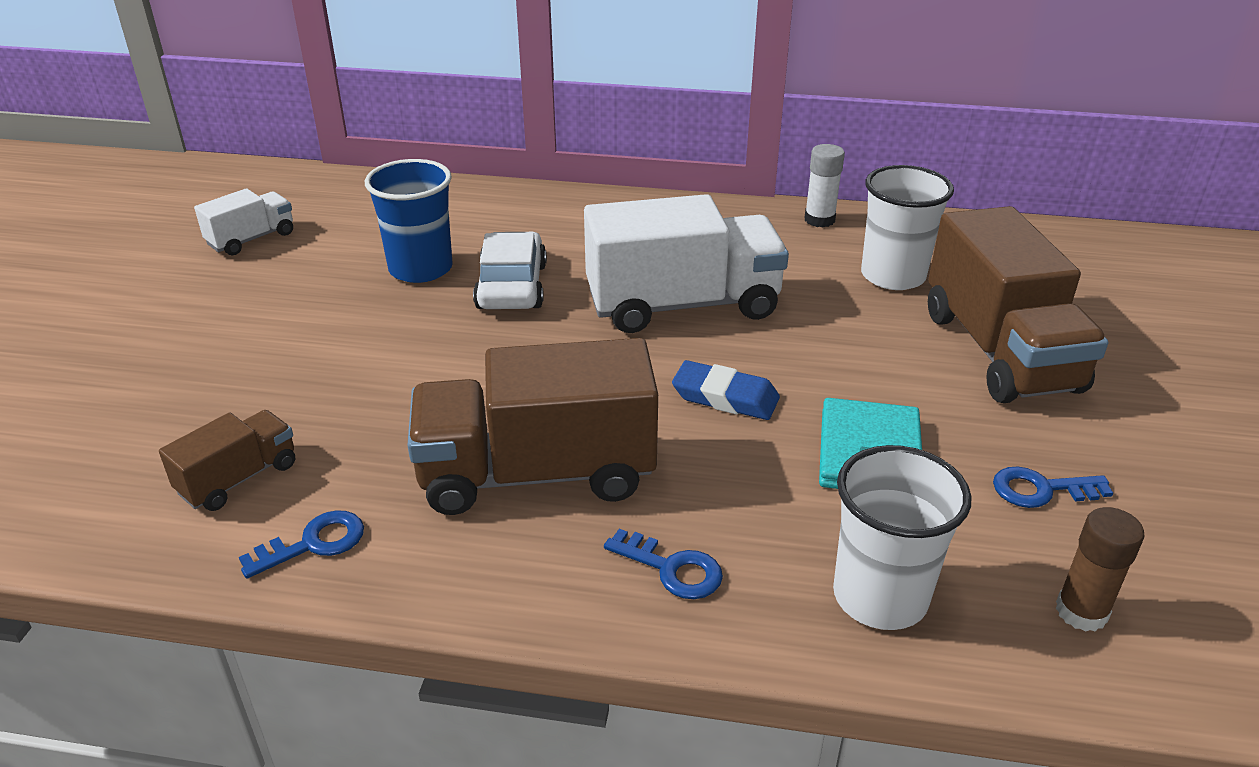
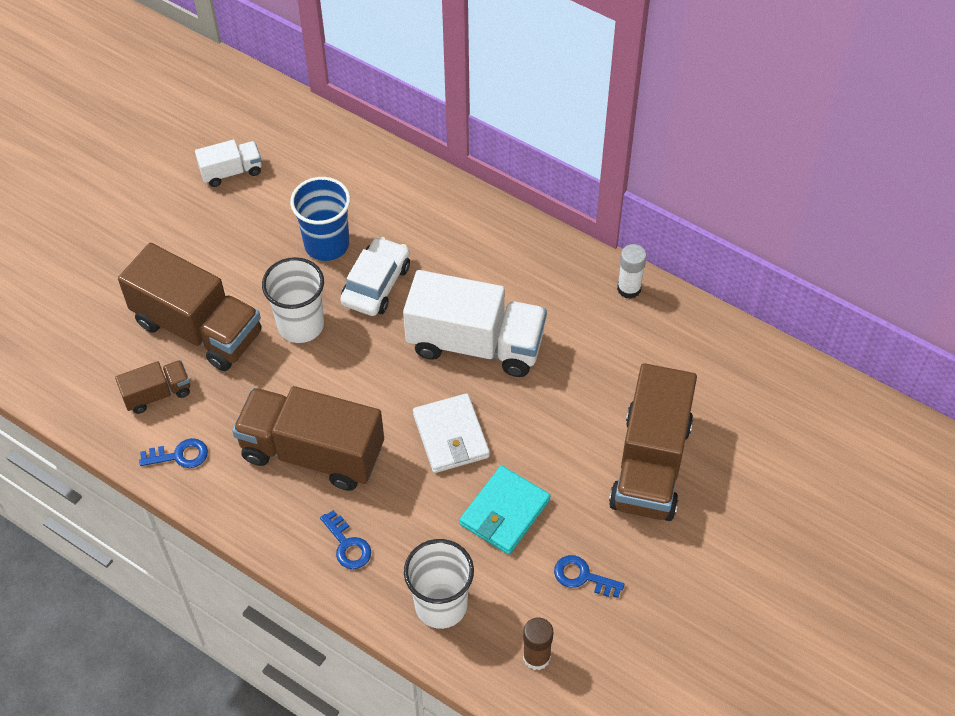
camera: 25 degrees right, 20 degrees up
blue eraser [672,360,780,420] -> white wallet [413,393,490,473]
white cup [861,165,954,290] -> white cup moved to [262,257,324,343]
none -> brown truck [118,243,261,371]

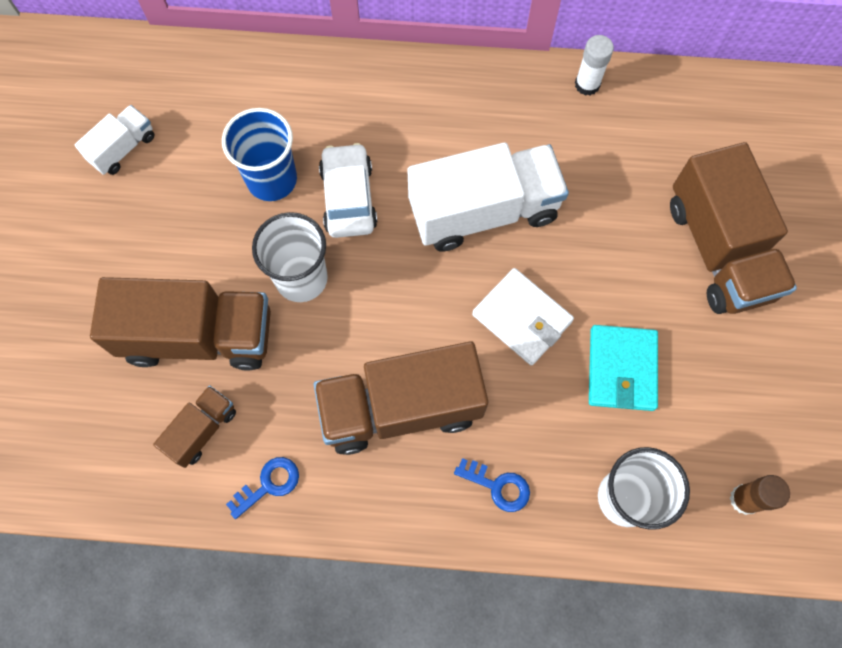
camera: 30 degrees left, 15 degrees up
blue key [554,555,625,598] -> none

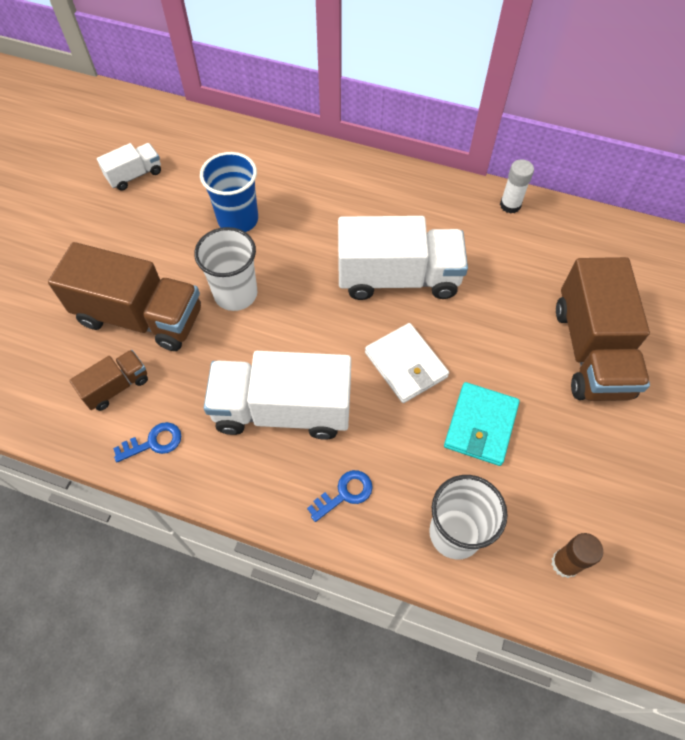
camera: 15 degrees right, 10 degrees down
brown truck [314,341,488,455] -> white truck [204,351,351,440]
white car [319,143,377,238] -> none
blue key [454,458,530,512] -> blue key turned 75 degrees counterclockwise [307,470,373,522]

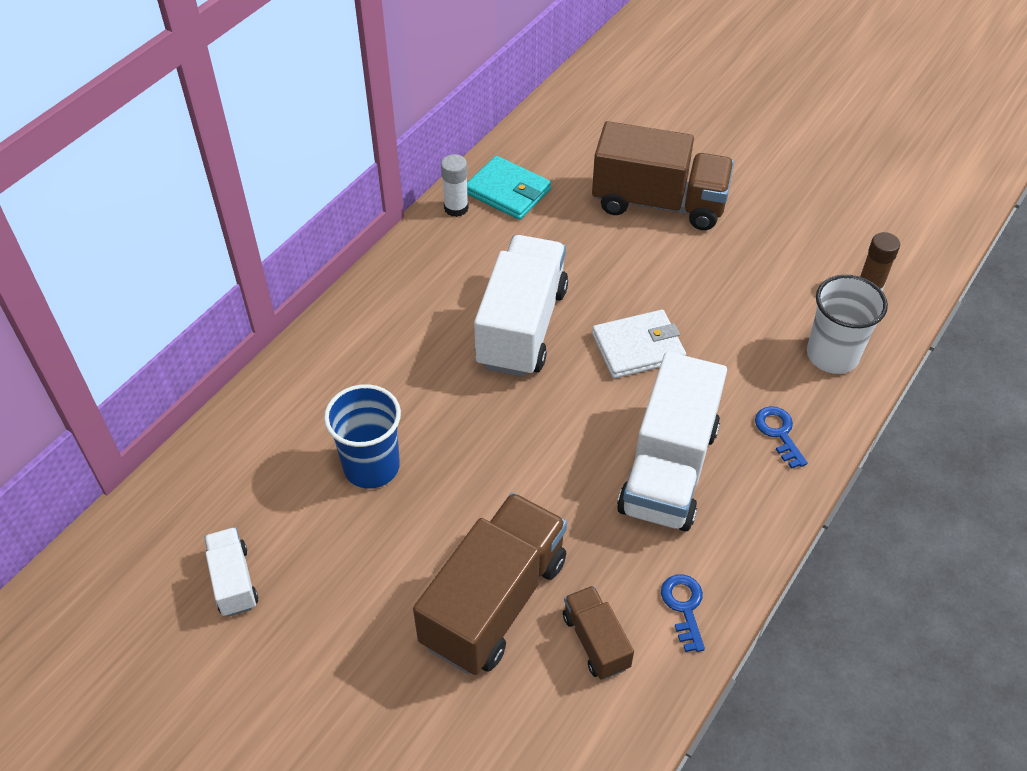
camera: 75 degrees left, 10 degrees down
white cup [194,227,257,311] -> none
turquoise wallet [444,382,520,466] -> turquoise wallet moved to [467,156,551,220]

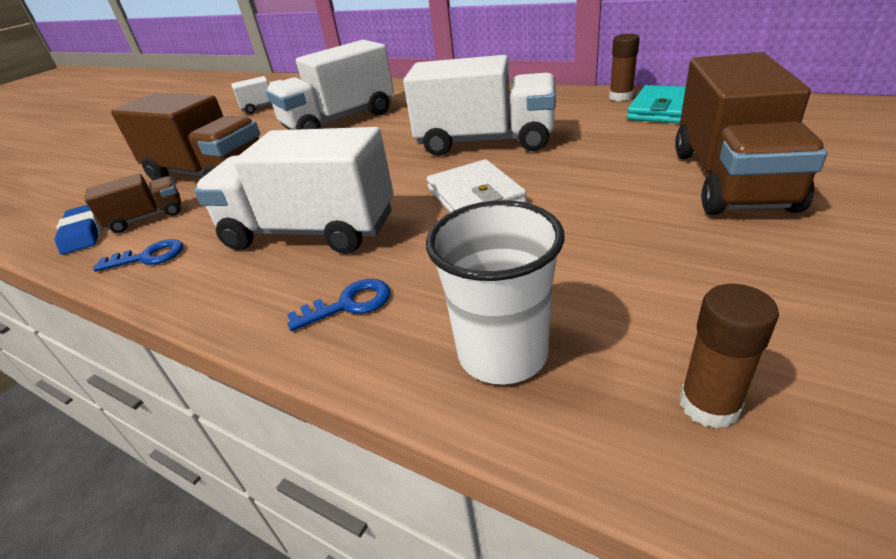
camera: 90 degrees right, 15 degrees down
blue cup [324,384,401,489] -> white truck [266,40,394,130]
white glue stick [441,154,469,217] -> brown glue stick [609,34,640,101]
none -> blue eraser [55,205,101,255]

